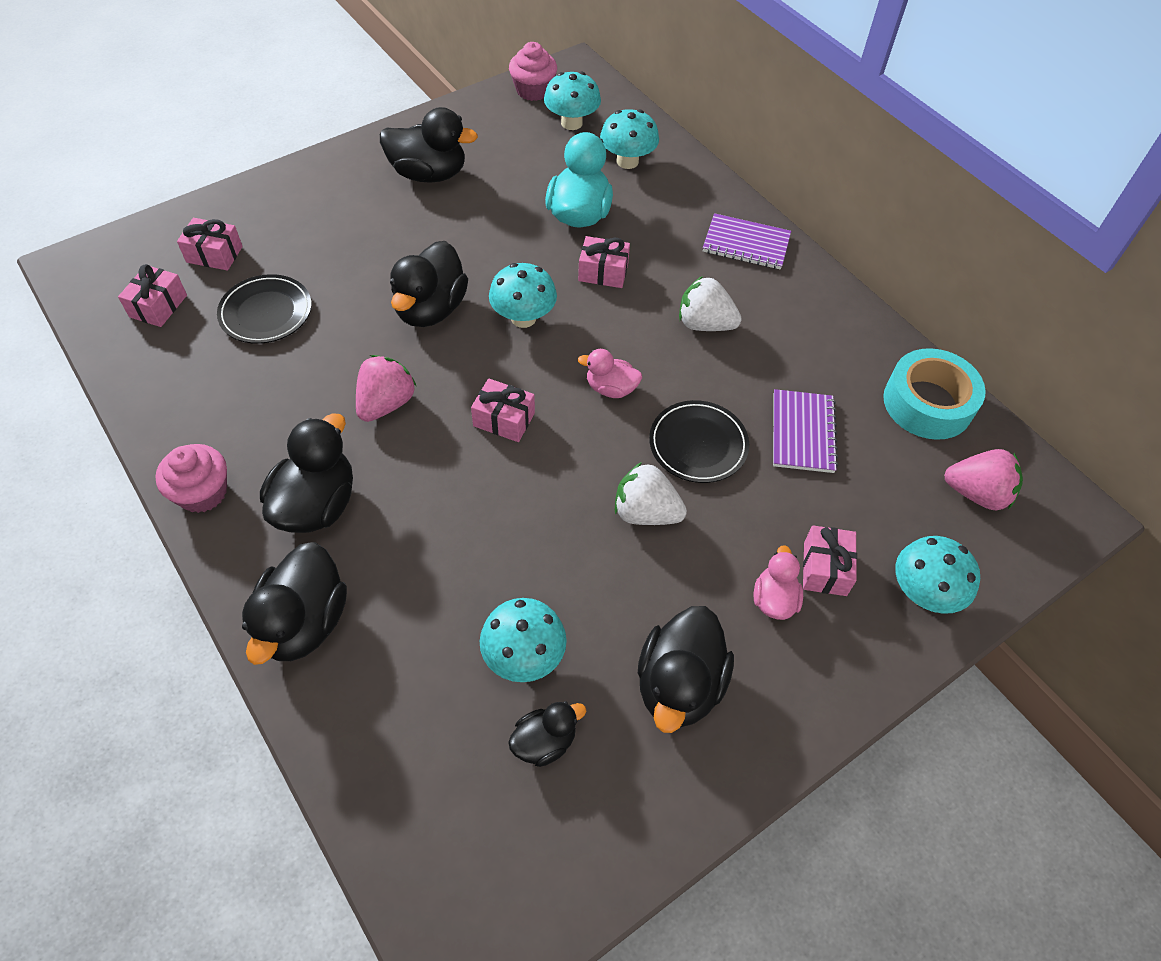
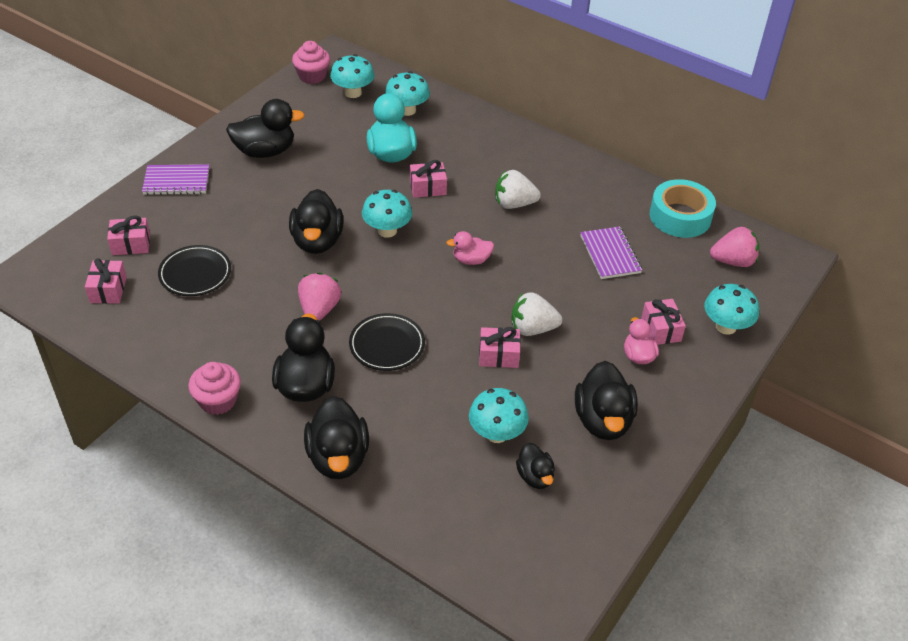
camera: 20 degrees left, 10 degrees down
pink gift [471,378,535,442] -> pink gift moved to [479,327,521,368]
black duck [508,701,586,767] -> black duck turned 120 degrees clockwise [516,443,555,489]
black plate [649,400,749,483] -> black plate moved to [349,313,425,371]
purple notebook [703,213,791,270] -> purple notebook moved to [142,164,209,195]

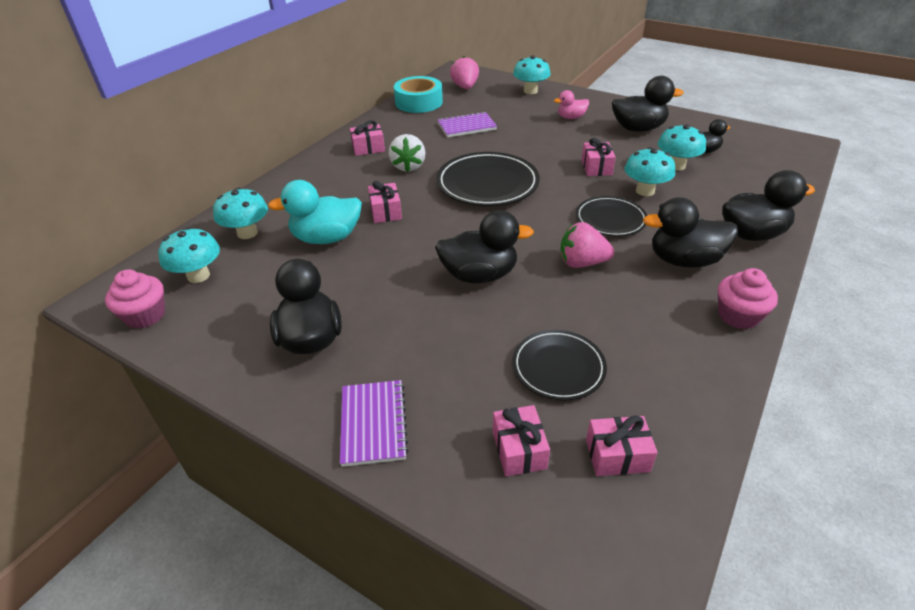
camera: 90 degrees left, 5 degrees down
turquoise mushroom [362,190,412,238] -> turquoise mushroom moved to [625,147,675,196]
pink duck [446,231,494,265] -> black plate [436,152,540,206]
white strawberry [511,292,562,336] -> none
pink gift [641,299,686,345] -> pink gift moved to [350,120,385,156]

